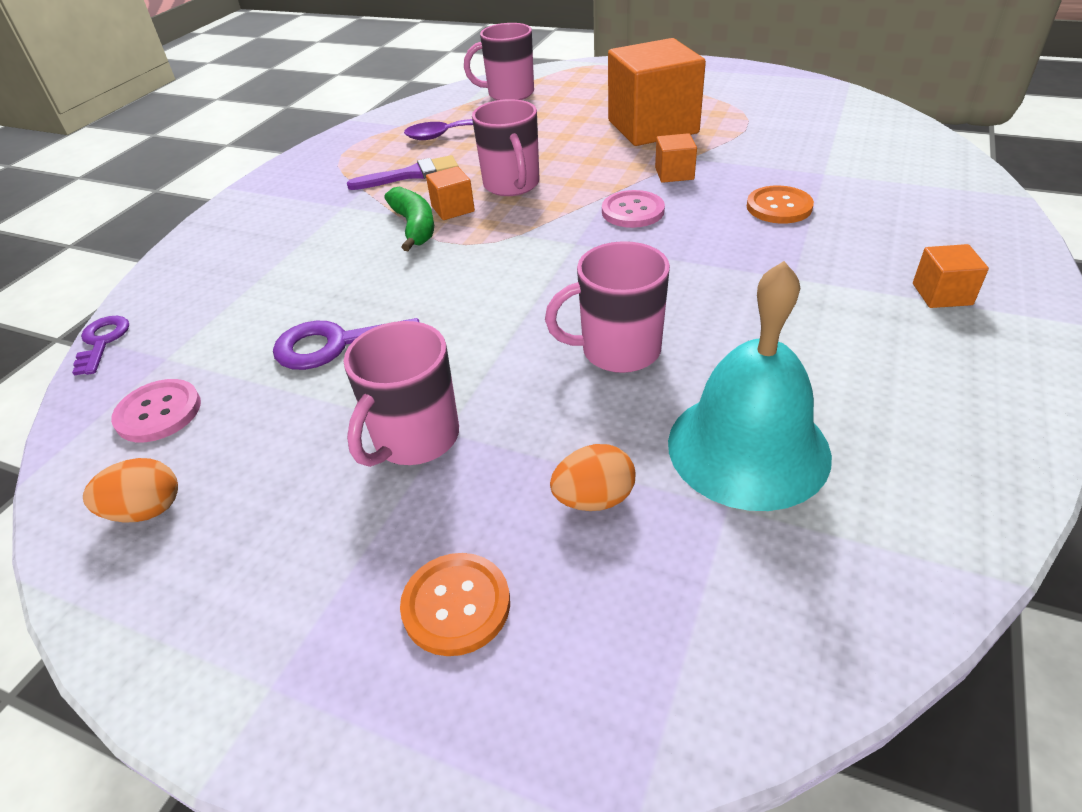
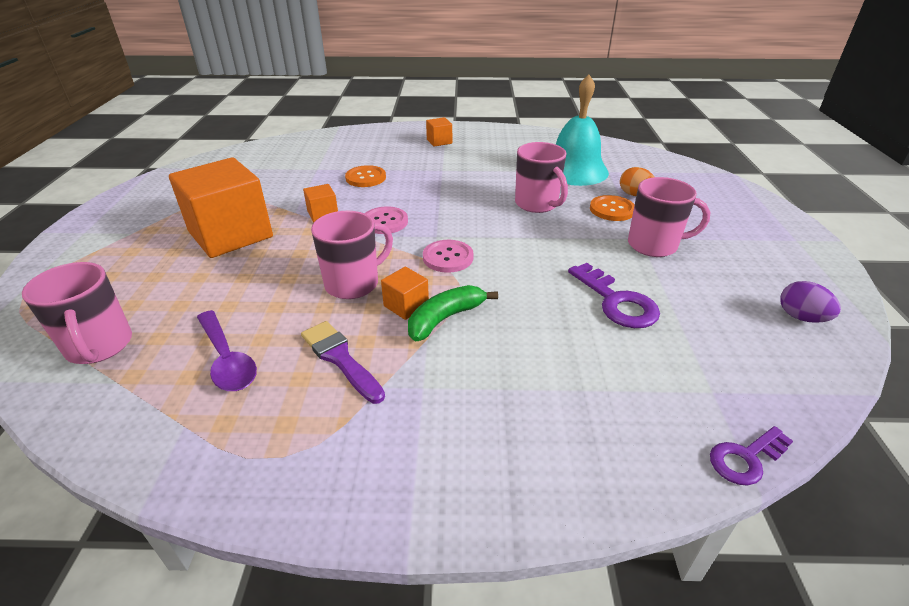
camera: 115 degrees left, 5 degrees down
orange egg [83,458,178,522] -> purple egg [780,281,841,323]
pink button [111,379,201,442] -> pink button moved to [423,240,474,273]
orange button [400,553,510,656] -> orange button moved to [590,195,635,221]

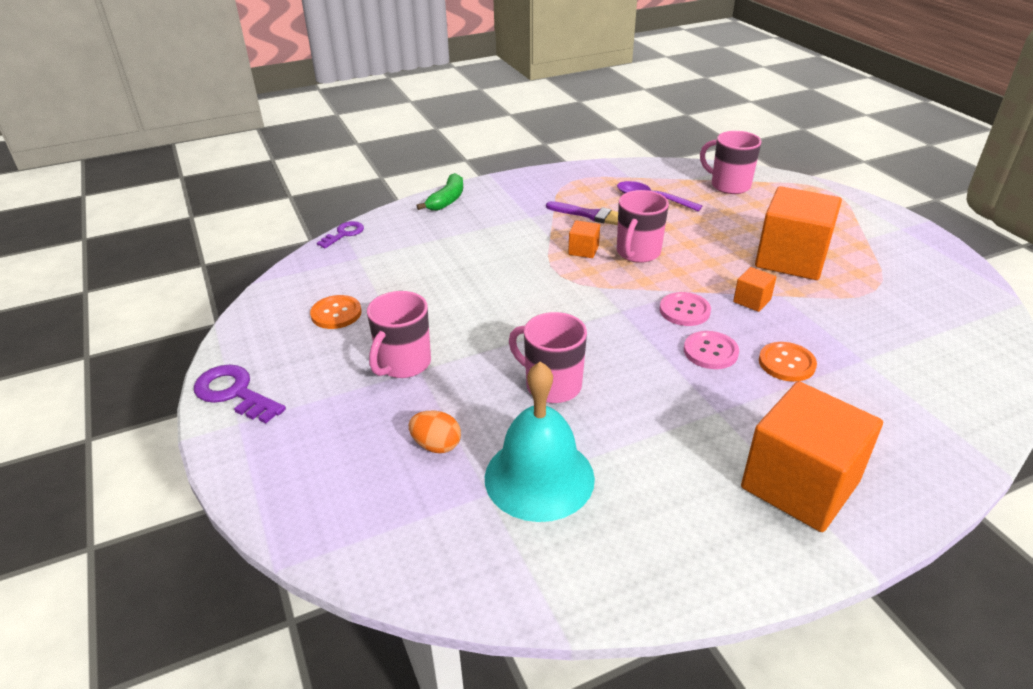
camera: 155 degrees right, 0 degrees up
green banana [408,285,498,341] -> green banana moved to [417,173,463,211]
pink button [423,240,474,273] -> pink button moved to [684,331,739,369]
orange cube [426,117,452,147] -> orange cube [741,381,883,532], size x2.33
purple key [568,263,660,328] -> purple key moved to [194,365,286,424]
orange button [590,195,635,221] -> orange button moved to [310,295,362,329]
pink mug [628,177,711,257] -> pink mug turned 45 degrees counterclockwise [367,291,431,378]
purple egg [780,281,841,323] -> none

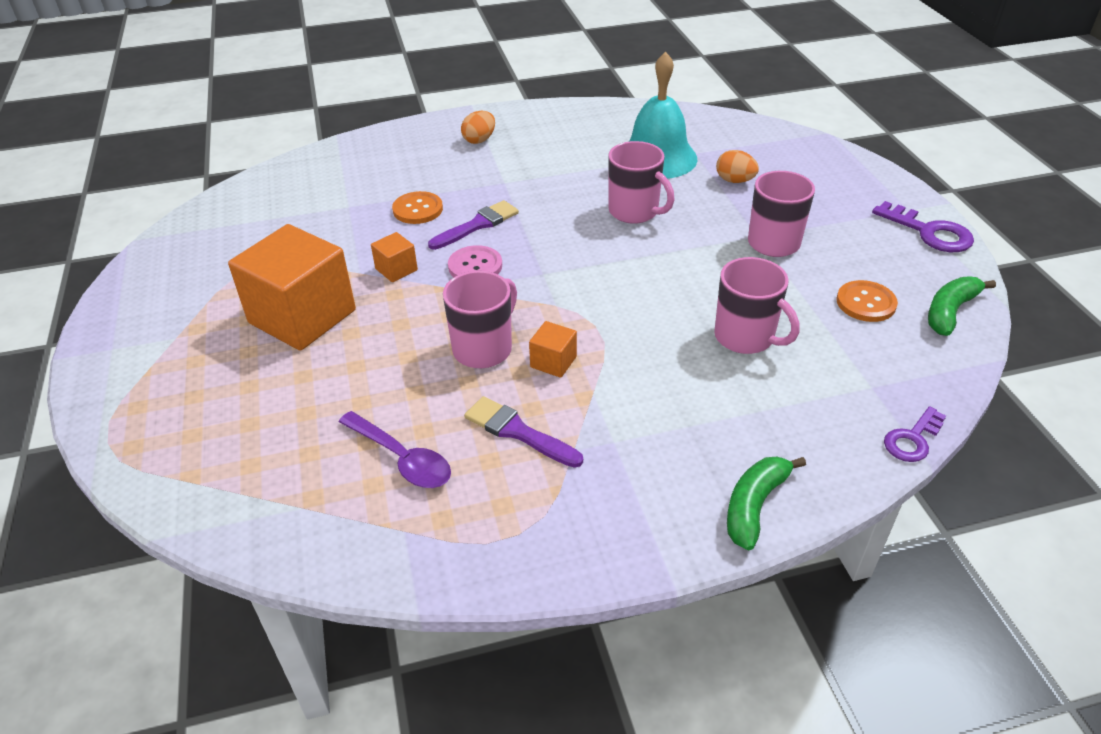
camera: 170 degrees left, 5 degrees up
pink button [684,331,739,369] -> purple brush [428,200,519,250]
pink mug [700,131,762,194] -> pink mug moved to [714,257,799,354]
orange cube [741,381,883,532] -> orange egg [461,111,495,144]
none -> green banana [928,276,996,336]

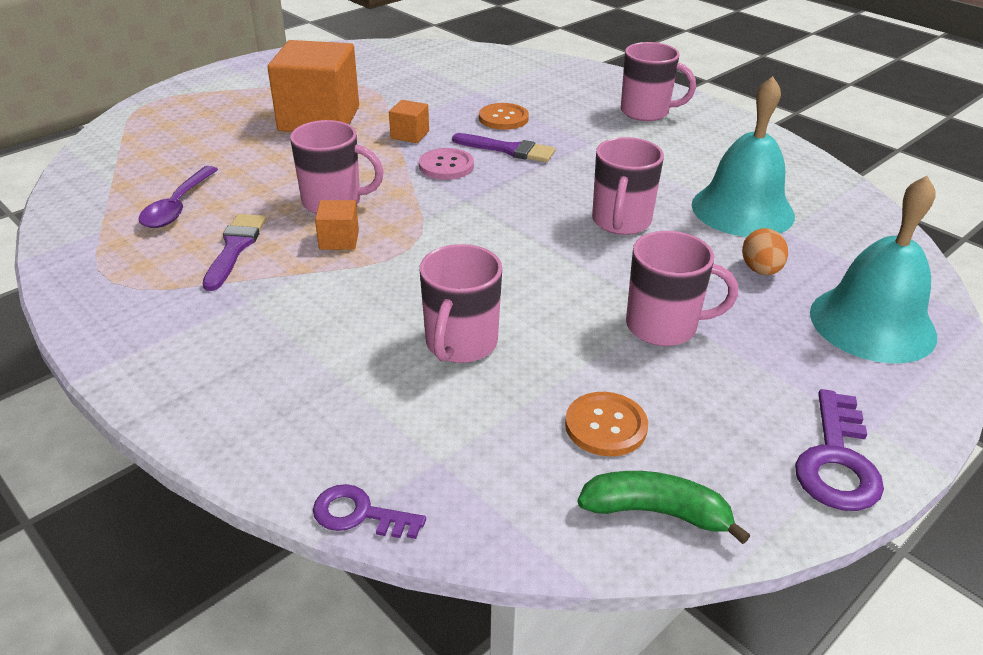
camera: 60 degrees right, 5 degrees down
orange egg [461,111,495,144] -> pink mug [621,42,696,121]
green banana [727,457,806,550] -> none
none -> turquoise bell [810,176,937,363]

